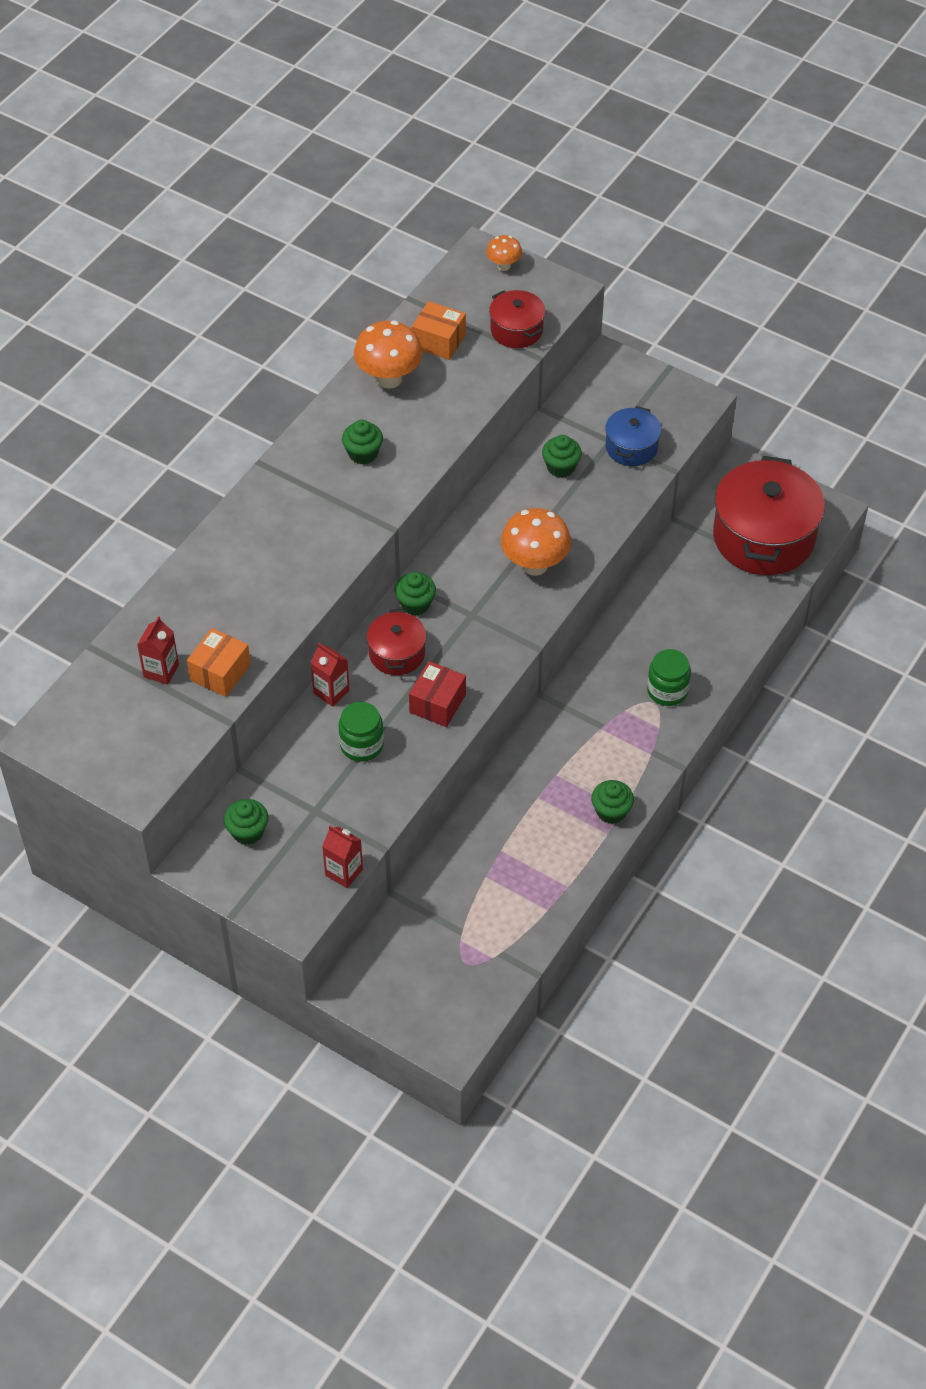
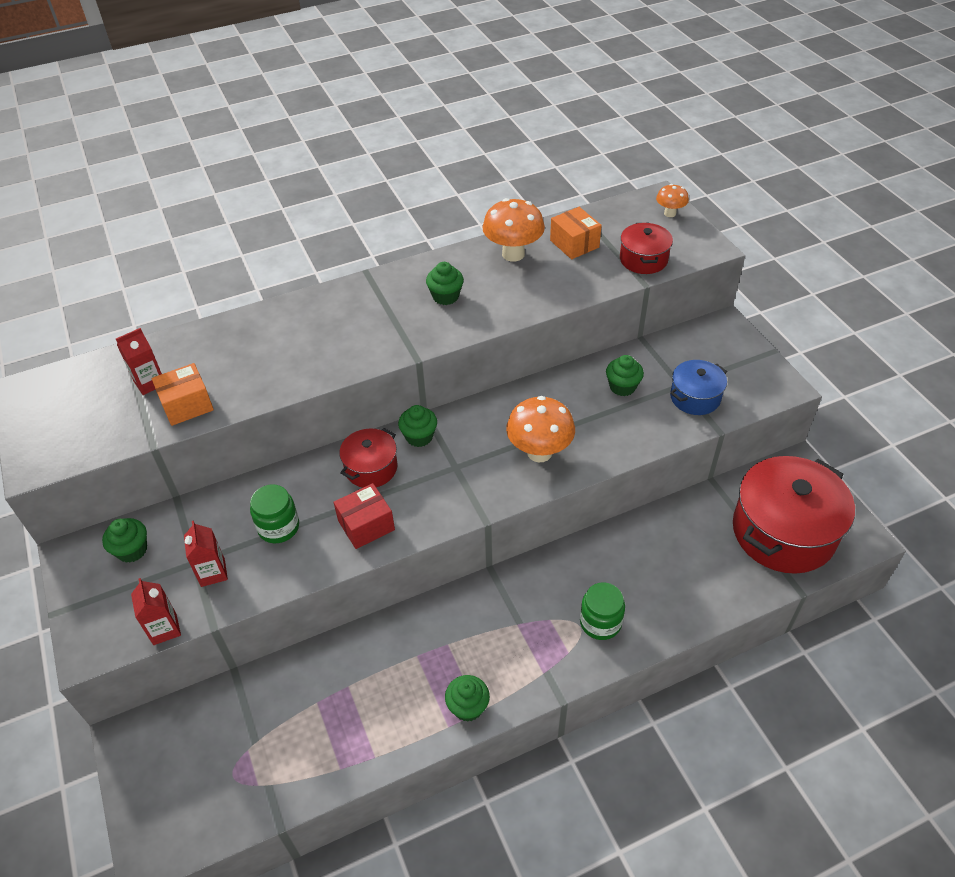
camera: 35 degrees right, 5 degrees down
red carton [310,643,350,707] -> red carton moved to [184,521,228,587]

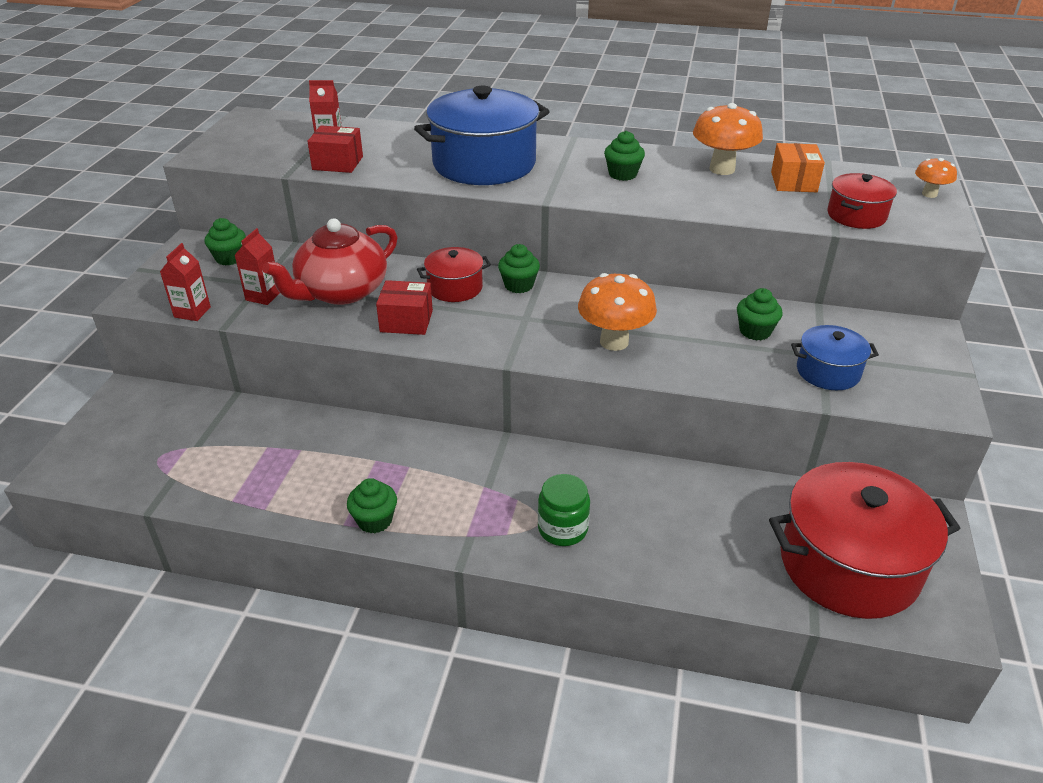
camera: 35 degrees right, 10 degrees down
orange box [152,363,214,426] -> red box [307,125,363,173]
green jar [250,484,299,543] -> red teapot [262,218,398,305]
none -> blue pot [414,86,550,185]

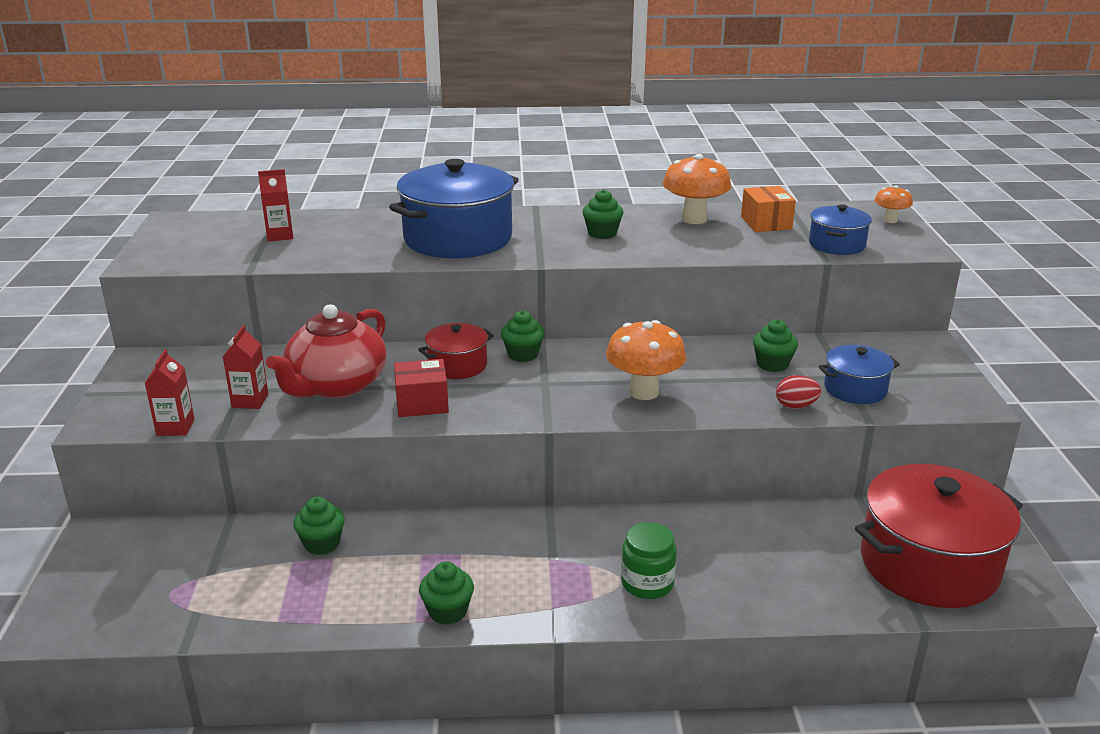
camera: 15 degrees left, 10 degrees down
green cupcake [204,218,246,265] -> green cupcake moved to [293,497,345,555]
red box [307,125,363,173] -> none
red pot [827,173,897,229] -> blue pot [809,204,872,255]
none -> red egg [776,375,821,409]

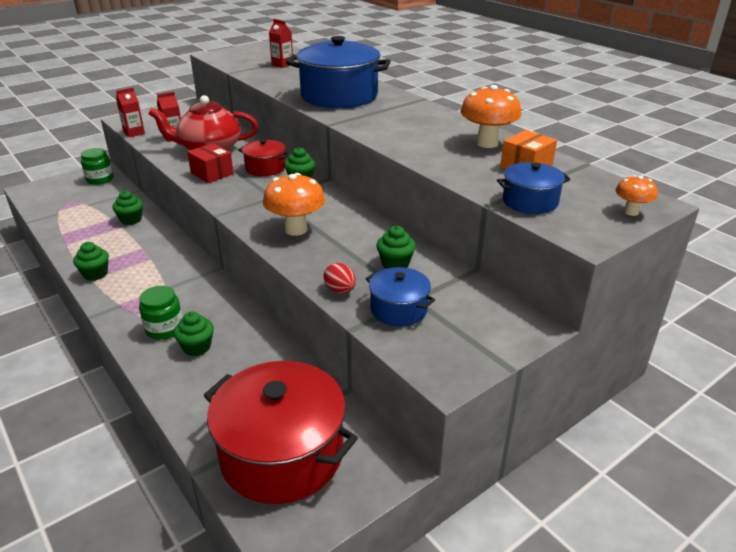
camera: 55 degrees right, 5 degrees up
green cupcake [583,189,623,239] -> green cupcake moved to [174,311,214,356]
none -> green jar [81,148,113,185]

